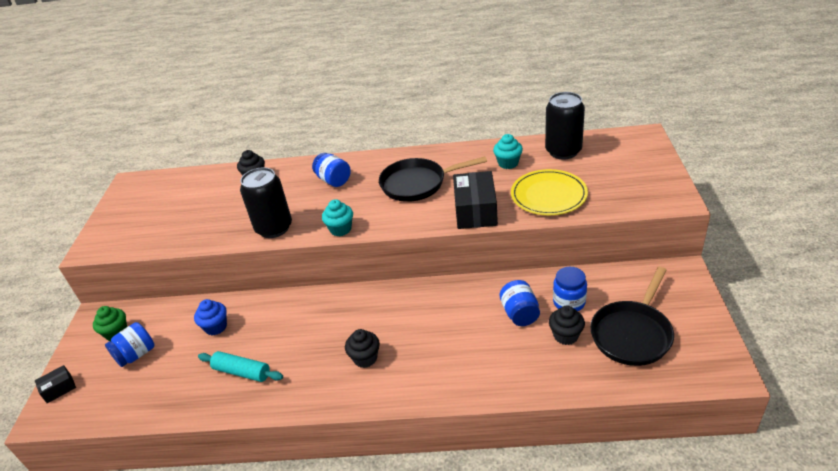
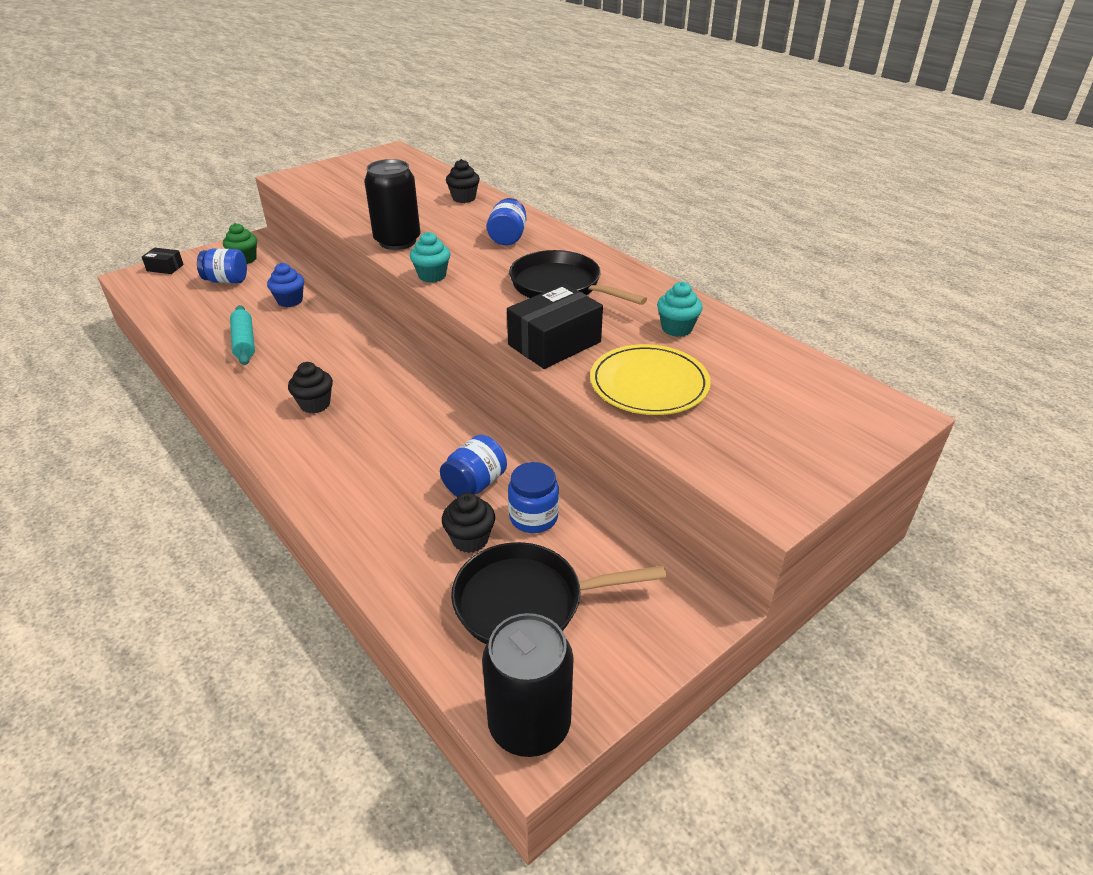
camera: 45 degrees right, 0 degrees up
black can [545,92,585,159] -> black can moved to [482,613,574,757]

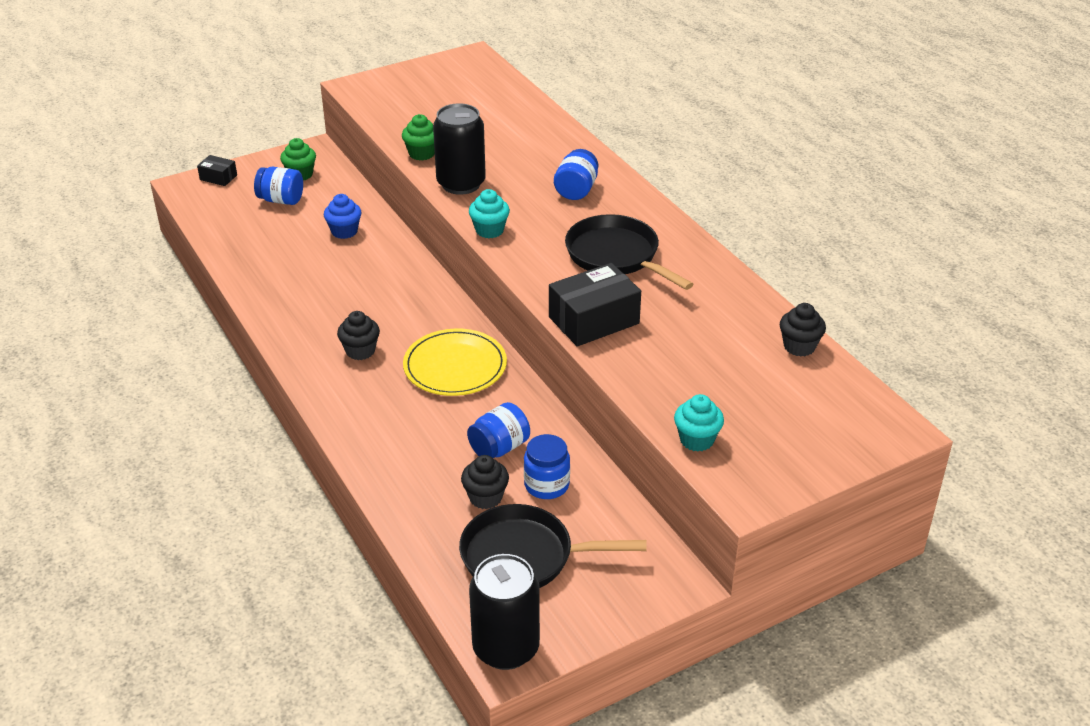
camera: 10 degrees right, 0 degrees up
turquoise rolling pin [230,305,255,365] -> none
black cupcake [446,159,480,203] -> black cupcake moved to [780,303,826,356]
yellow plate [590,344,711,415] -> yellow plate moved to [403,329,507,396]
turquoise cupcake [657,282,703,337] -> turquoise cupcake moved to [674,394,724,452]
none -> green cupcake [402,114,435,160]

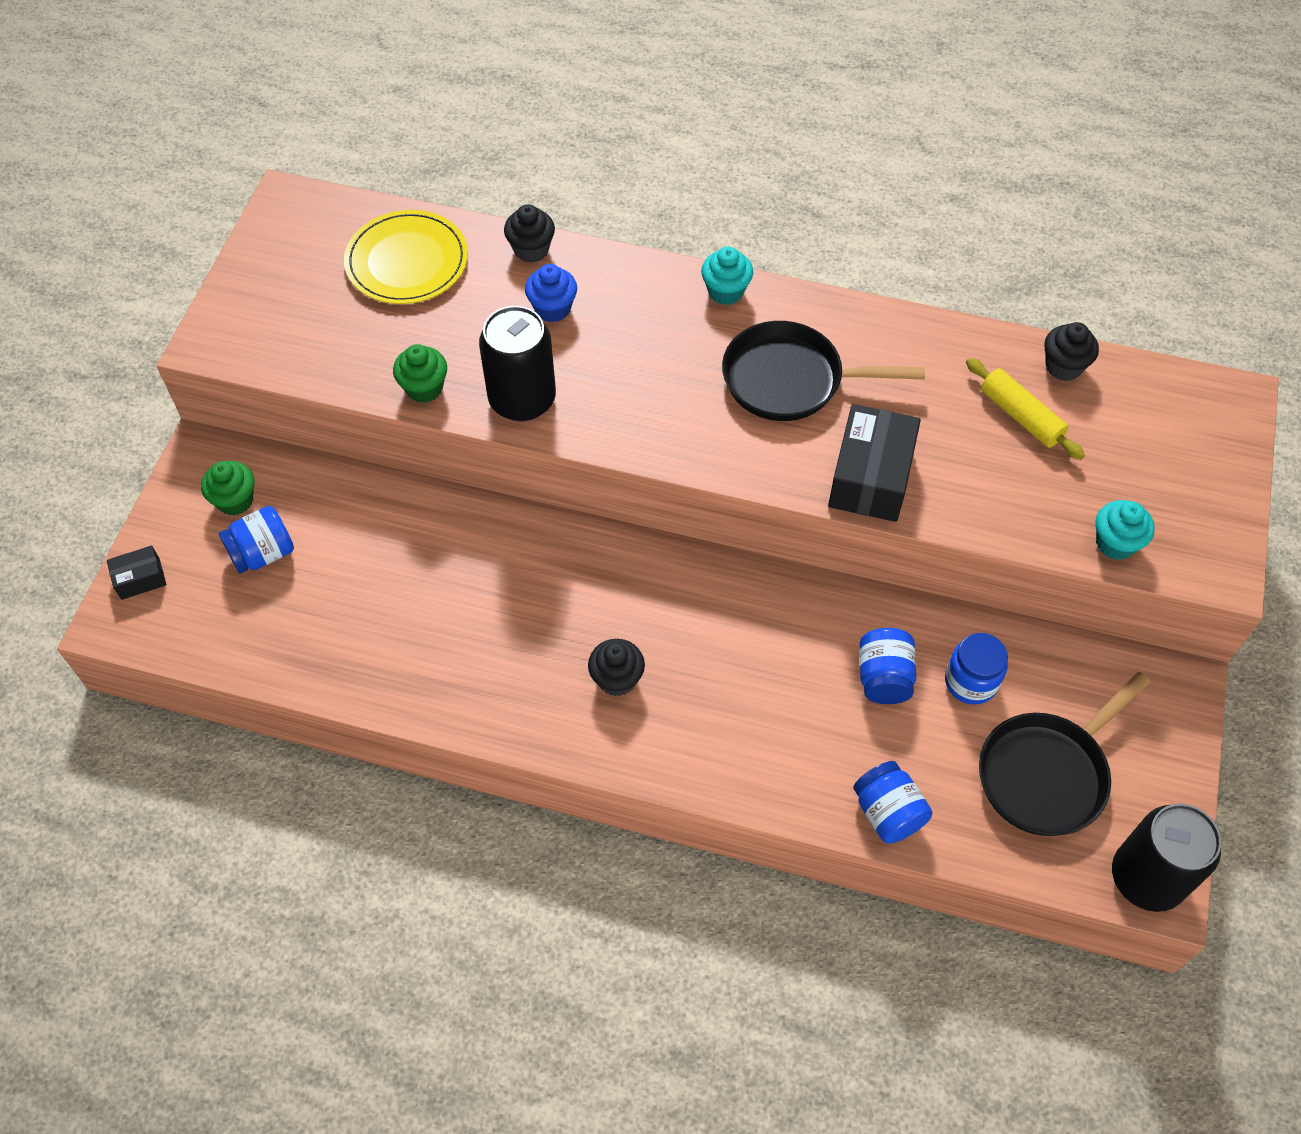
camera: 45 degrees left, 20 degrees up
blue cupcake [324,194,361,239] -> blue cupcake moved to [525,264,577,322]
yellow plate [403,329,507,396] -> yellow plate moved to [344,210,468,304]
black cupcake [461,455,509,509] -> black cupcake moved to [504,204,555,263]
turquoise cupcake [469,189,510,238] -> turquoise cupcake moved to [701,247,753,305]
blue jar [554,149,598,200] -> blue jar moved to [853,761,932,844]
none -> yellow rolling pin [966,358,1085,460]

